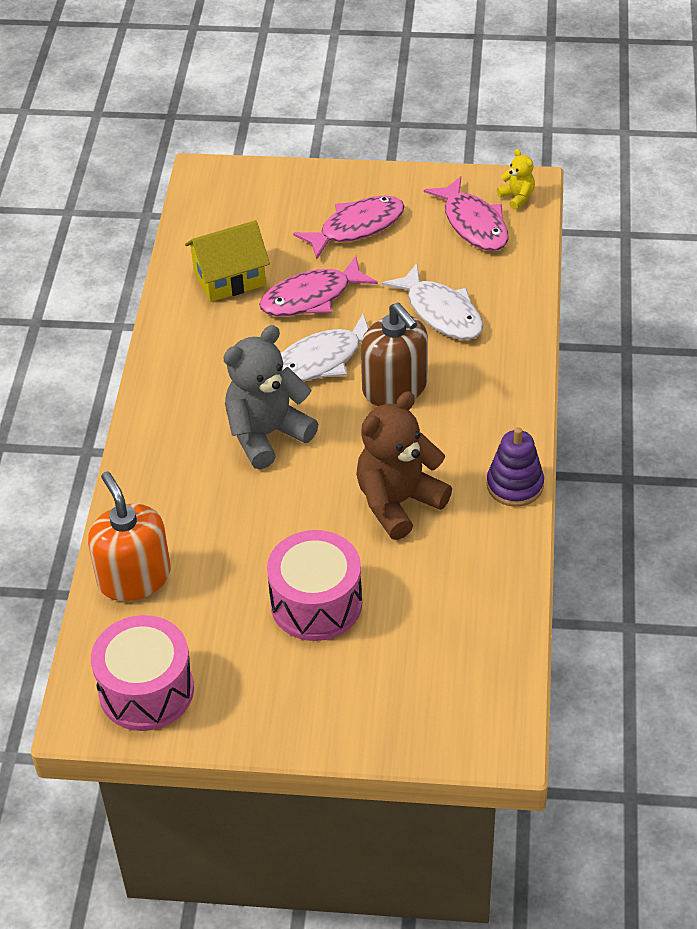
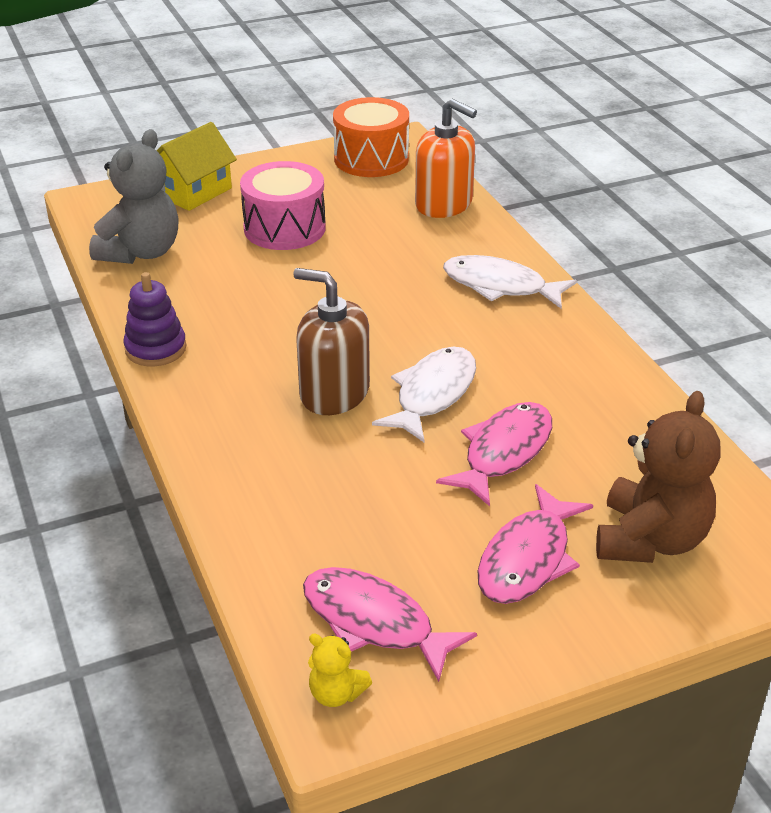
camera: 150 degrees right, 10 degrees down
pink drum [91,615,194,731] -> orange drum [333,97,409,177]
yellow house [185,220,270,302] -> yellow house moved to [157,122,237,211]
grey teddy bear [223,325,318,469] -> grey teddy bear moved to [89,129,179,264]
brown teddy bear [356,391,452,540] -> brown teddy bear moved to [596,391,720,563]
white fish [382,263,483,340] -> white fish moved to [443,255,577,309]

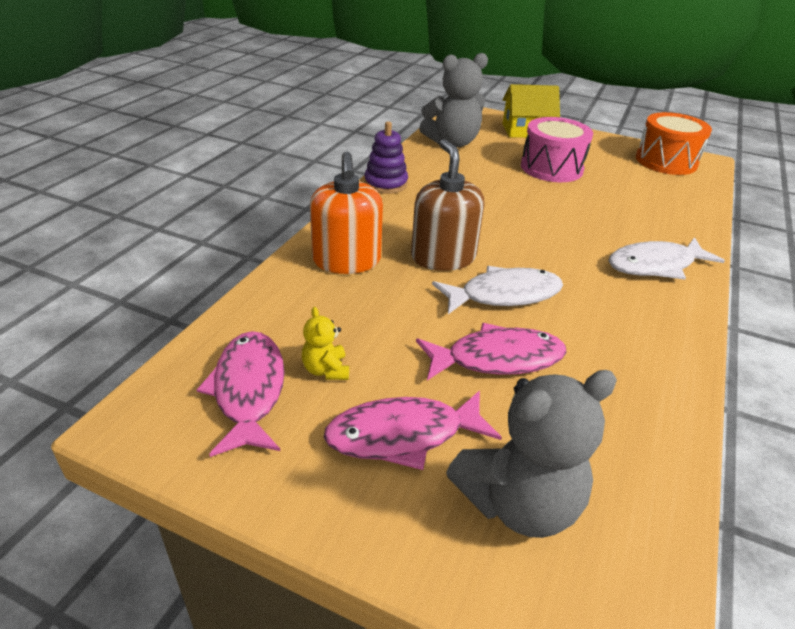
camera: 45 degrees right, 0 degrees up
yellow teddy bear [308,634,372,707] -> yellow teddy bear moved to [302,307,349,380]
orange soap dispenser [415,99,477,218] -> orange soap dispenser moved to [310,152,383,274]
white fish [443,255,577,309] -> white fish turned 90 degrees counterclockwise [608,237,725,280]
brown teddy bear [596,391,720,563] -> grey teddy bear [446,370,617,538]

